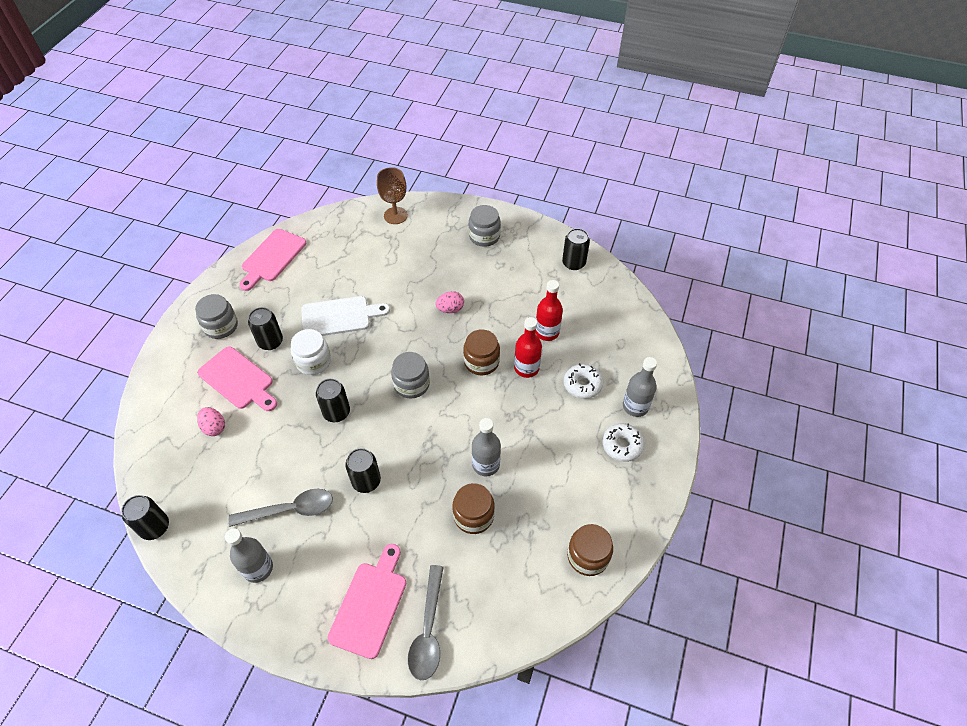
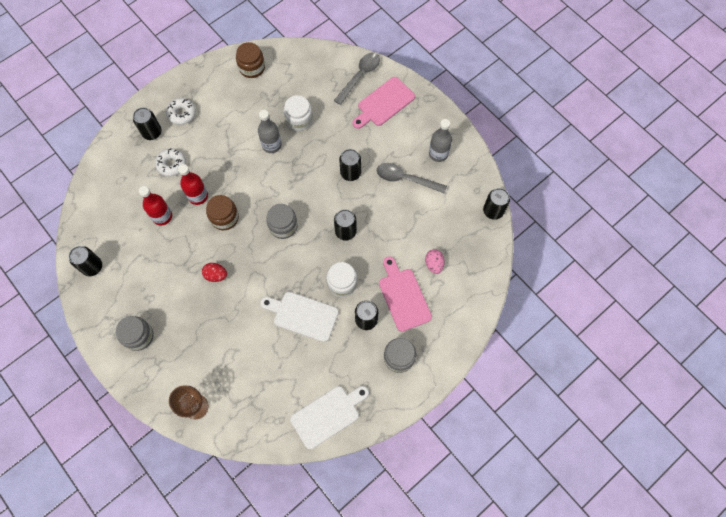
camera: 150 degrees left, 15 degrees up
pink cutting board [239,229,306,291] -> white cutting board [290,386,369,449]
pink egg [435,291,464,313] -> red egg [202,263,227,282]
brown jar [452,483,495,534] -> white jar [284,95,313,131]
grey bottle [623,357,657,417] -> black can [133,107,162,140]

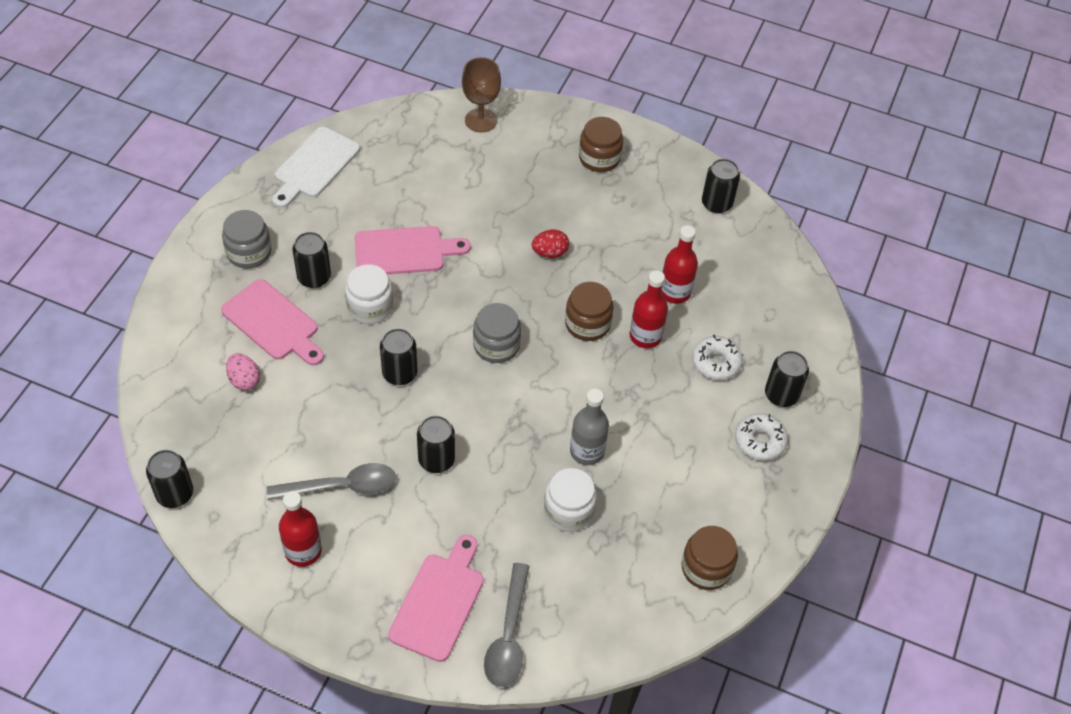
camera: 150 degrees right, 15 degrees down
grey jar [116,316,154,351] -> brown jar [579,117,623,172]
white cutting board [260,292,339,342] -> pink cutting board [355,226,471,274]
grey bottle [429,119,452,162] -> red bottle [279,491,322,567]

